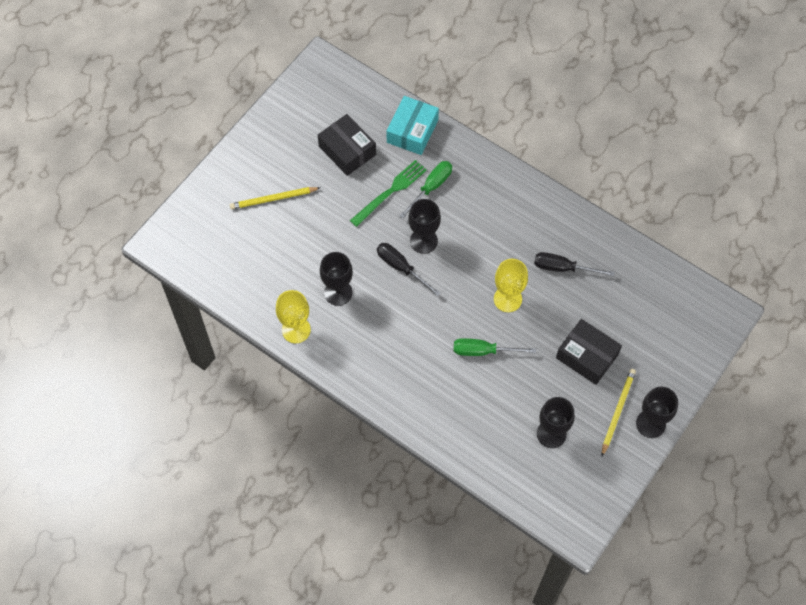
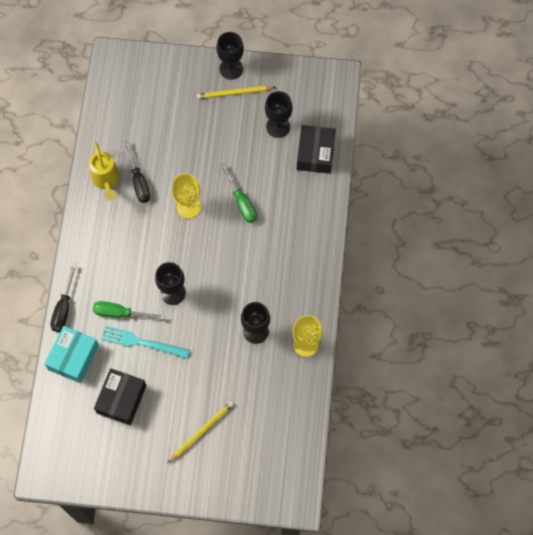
camera: 120 degrees left, 5 degrees up
yellow pencil [230,187,320,209] -> yellow pencil turned 90 degrees counterclockwise [168,401,234,463]
green fork [350,160,427,227] -> turquoise fork [101,326,190,359]
black screwdriver [377,243,441,296] -> black screwdriver moved to [50,264,77,332]
turquoise box [386,96,439,155] -> turquoise box turned 60 degrees counterclockwise [45,326,99,383]
black box [556,319,622,385] -> black box moved to [297,125,336,174]
none -> yellow watering can [89,142,119,201]

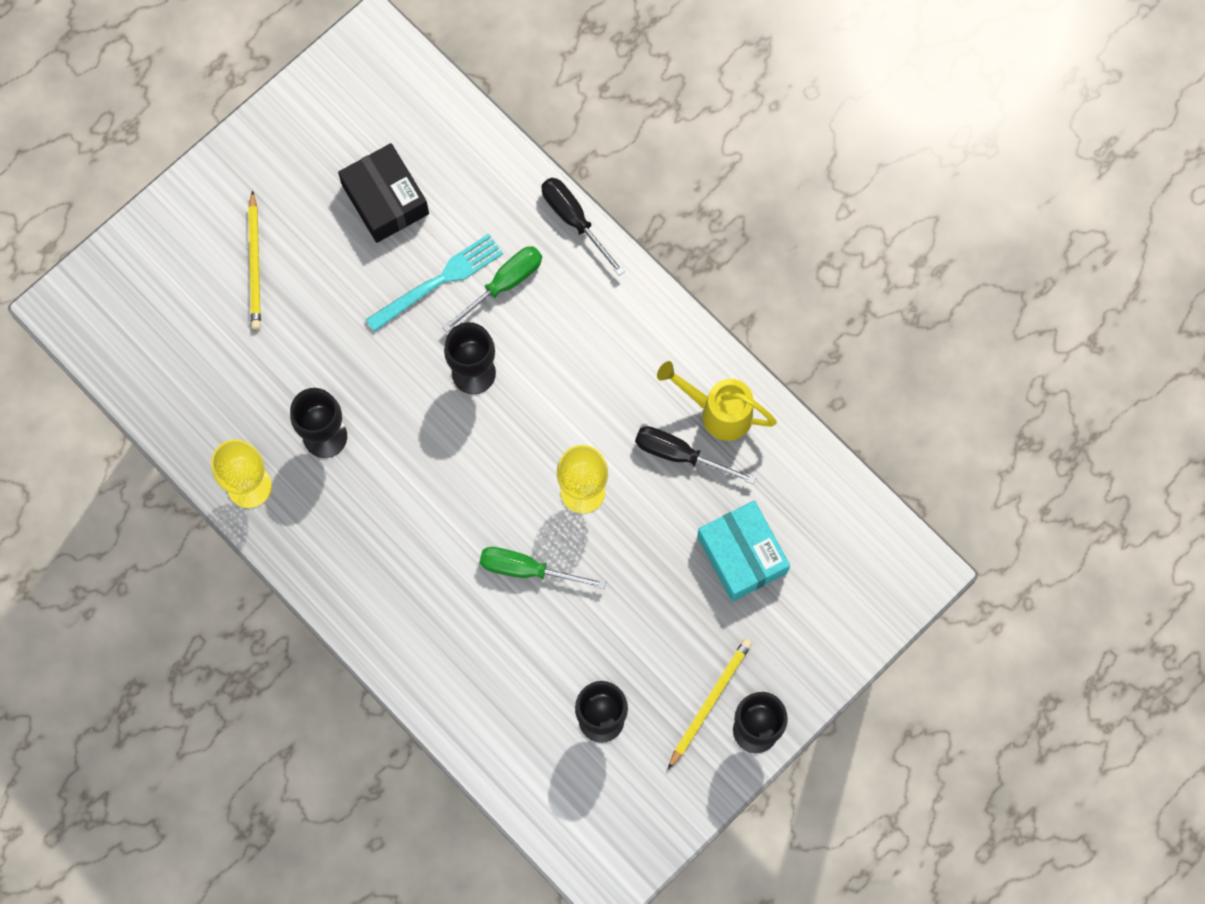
camera: 130 degrees right, 5 degrees up
turquoise box [45,326,99,383] -> turquoise box moved to [697,500,790,601]
black box [297,125,336,174] -> none

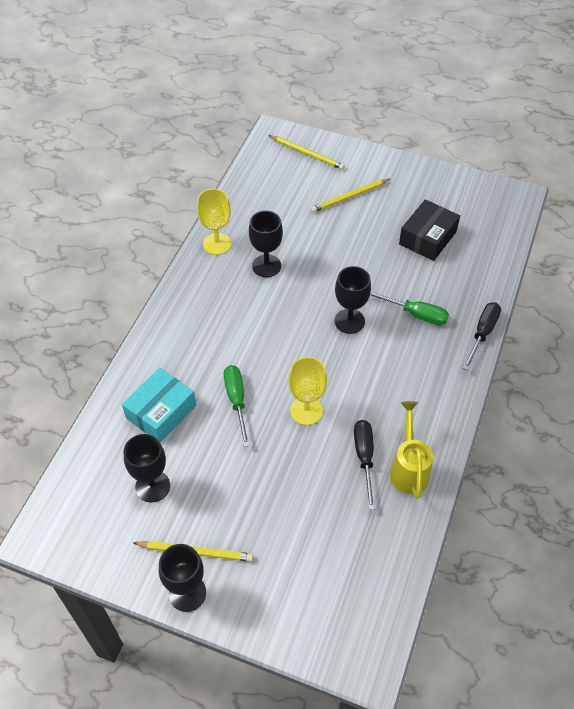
camera: 65 degrees right, 20 degrees down
turquoise fork [366,234,503,332] -> none
turquoise box [697,500,790,601] -> turquoise box moved to [122,368,196,443]
none -> yellow pencil [268,135,345,170]

